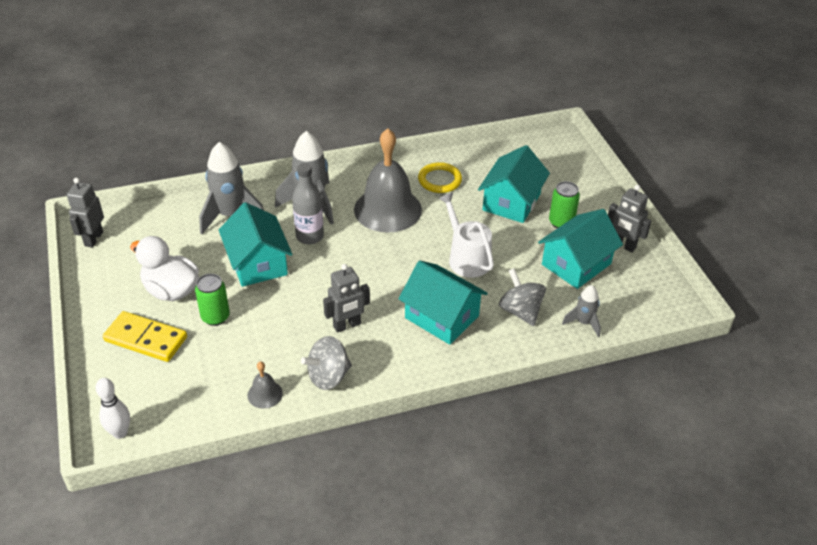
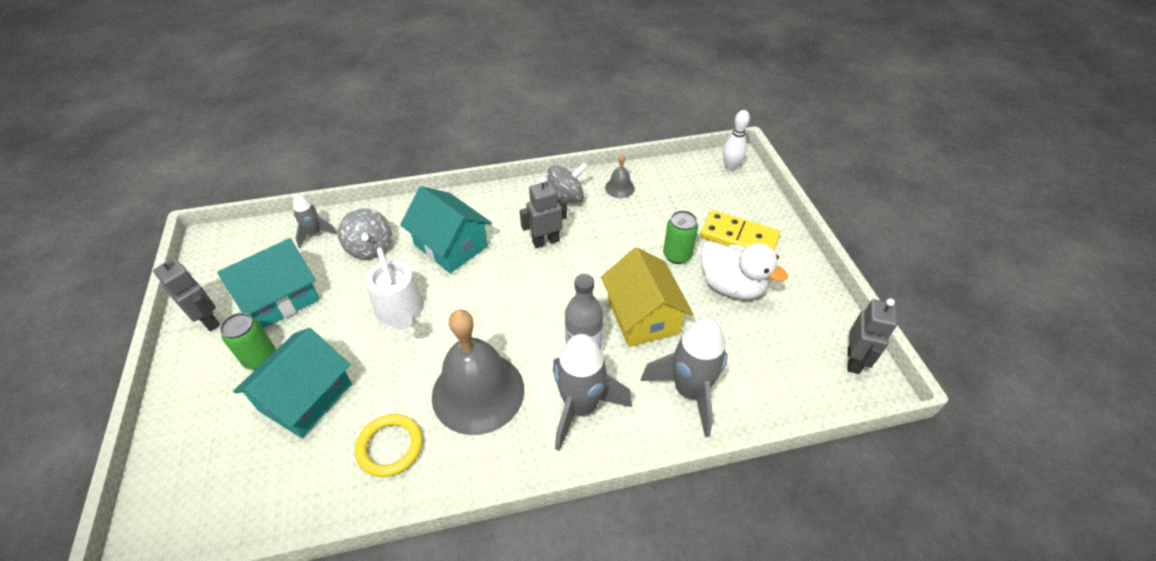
camera: 175 degrees left, 5 degrees up
turquoise house [219,202,293,287] -> yellow house [601,247,693,347]

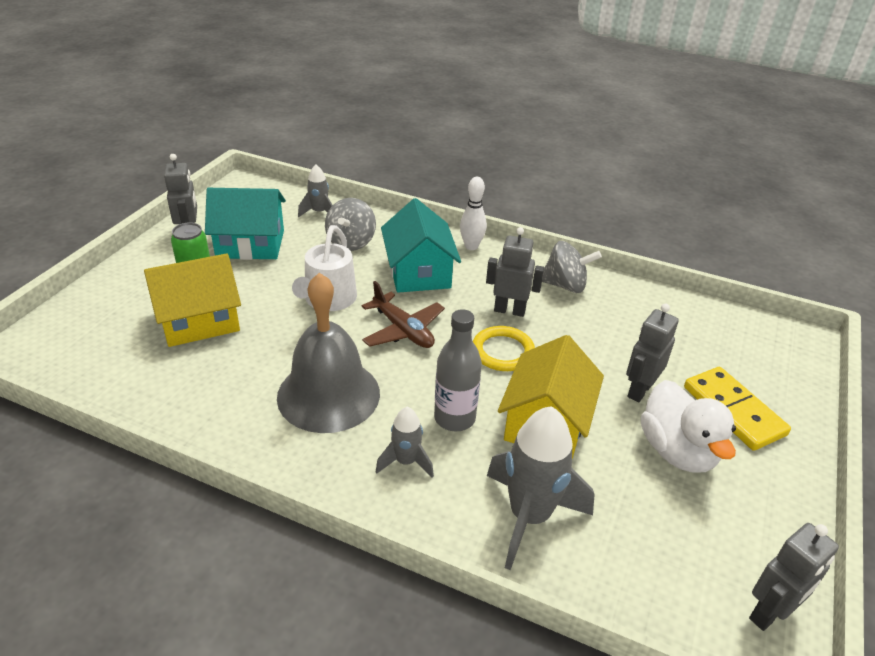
camera: 35 degrees right, 10 degrees down
turquoise house [233,328,352,438] -> yellow house [144,253,241,347]
yellow ring [355,414,423,477] -> yellow ring moved to [473,326,535,371]
grey rocket [553,334,632,451] -> grey rocket [376,407,434,478], size x0.53
grey bell [605,154,635,198] -> none
green can [663,210,698,264] -> grey robot [626,304,679,402]
white bowling pin [723,110,750,171] -> white bowling pin moved to [460,177,487,250]
none -> brown plane [362,281,445,348]

